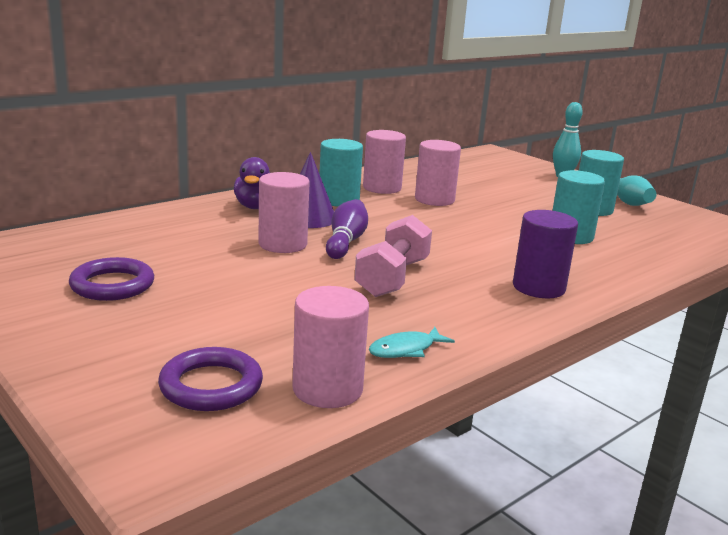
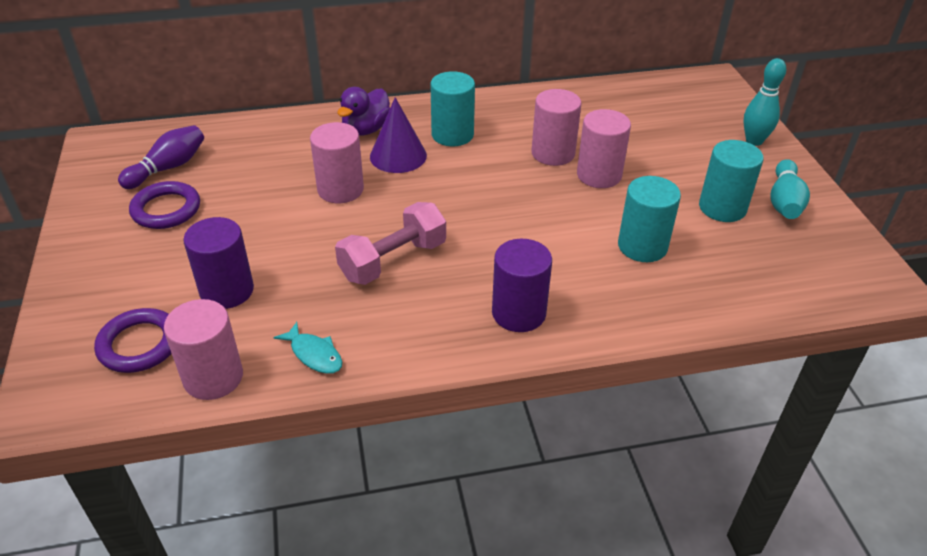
camera: 30 degrees right, 20 degrees up
purple bowling pin [326,199,368,259] -> purple bowling pin moved to [118,125,204,189]
pink cylinder [363,130,406,194] -> pink cylinder moved to [577,109,631,188]
turquoise fish [369,327,455,358] -> turquoise fish turned 135 degrees counterclockwise [273,322,342,374]
none -> purple cylinder [184,217,254,309]

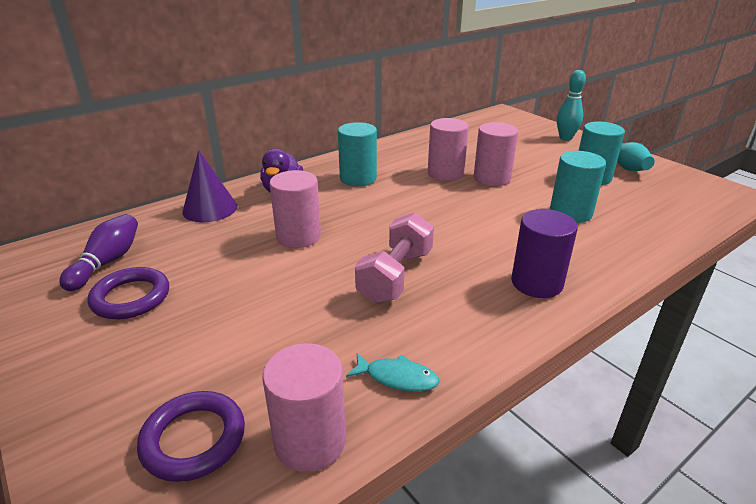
camera: 25 degrees left, 10 degrees down
purple cylinder [184,217,254,309] -> none
purple cone [370,97,427,173] -> purple cone moved to [182,150,237,222]

